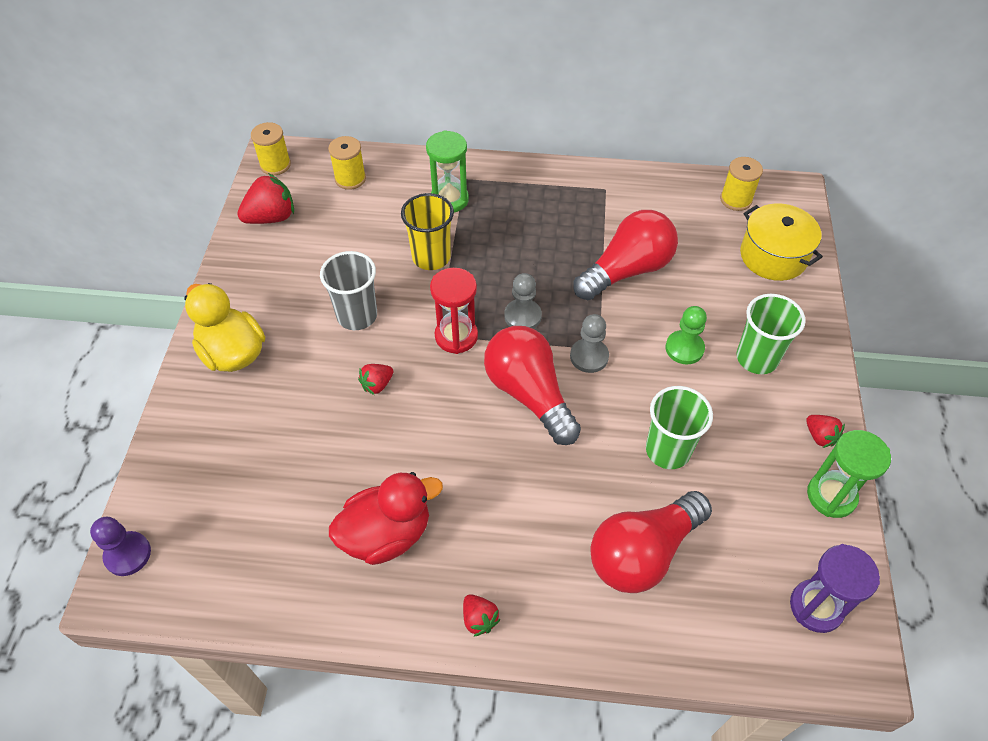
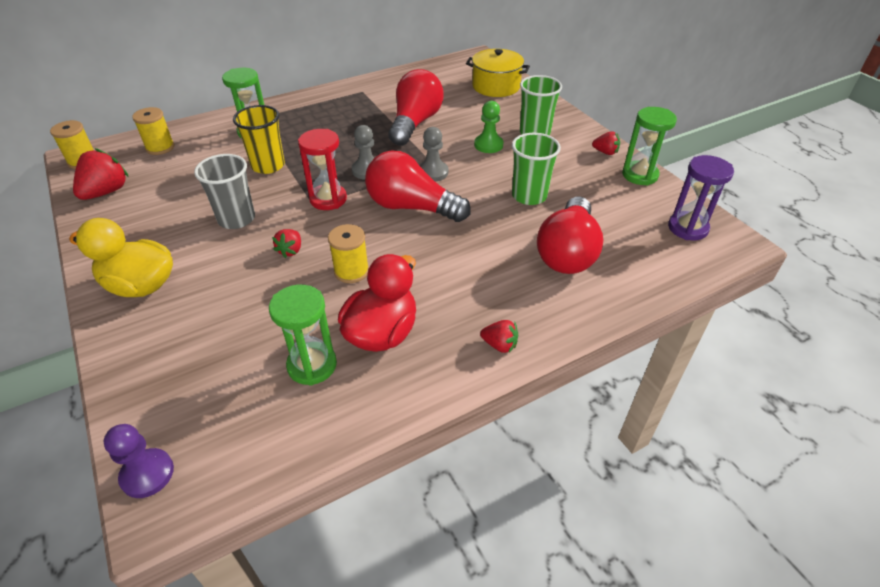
camera: 35 degrees left, 10 degrees down
yellow spool [720,157,763,211] -> yellow spool moved to [328,224,369,283]
none -> green hourglass [269,284,337,386]

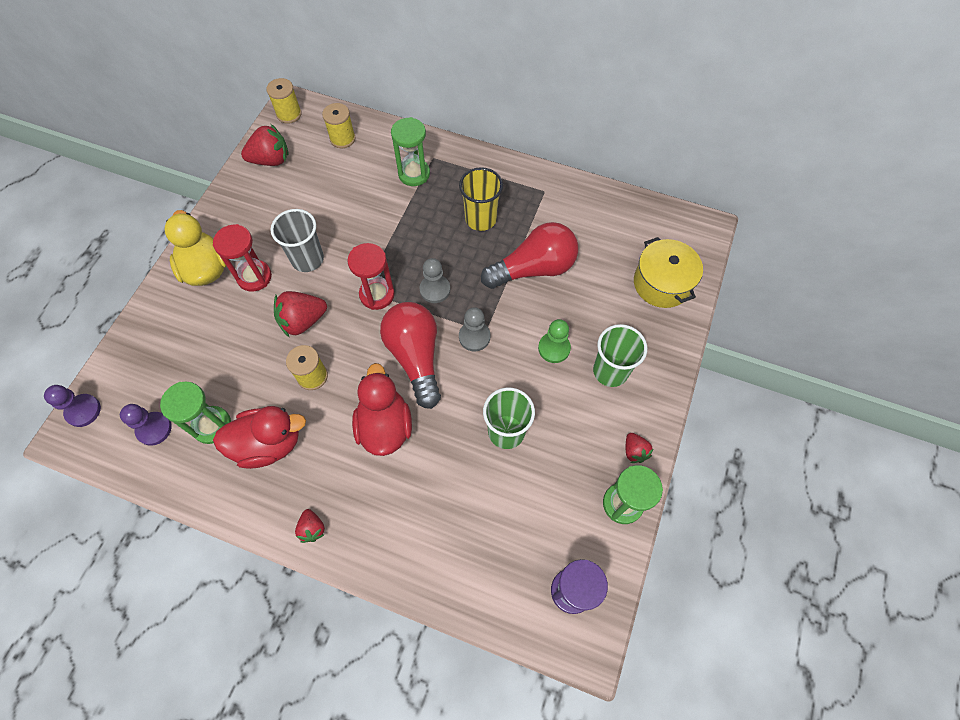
camera: 50 degrees right, 20 degrees up
yellow cup [233,105,285,174] -> yellow cup moved to [459,167,503,231]
red strawberry [272,229,301,258] -> red strawberry [274,291,327,338], size x1.78
red light bulb [537,197,603,274] -> none
none -> purple pawn [120,404,172,446]
none -> red hourglass [213,224,272,292]
none -> red duck [352,363,412,456]

